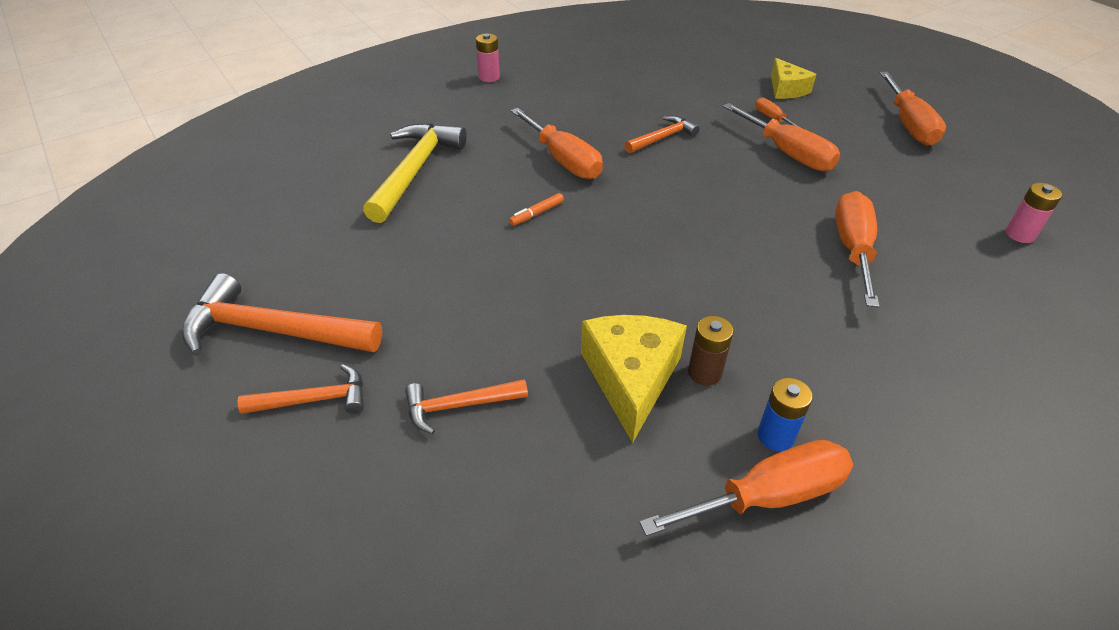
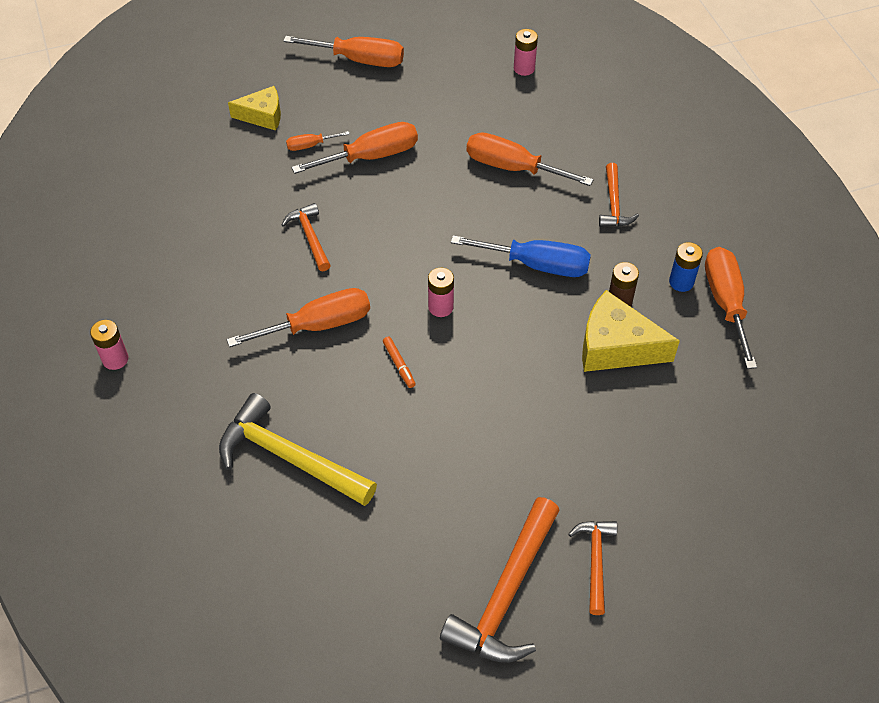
camera: 75 degrees left, 10 degrees up
orange hammer [405,379,528,434] -> orange hammer moved to [599,163,639,227]
none -> pink battery [428,268,454,317]
none -> blue screwdriver [451,235,591,277]

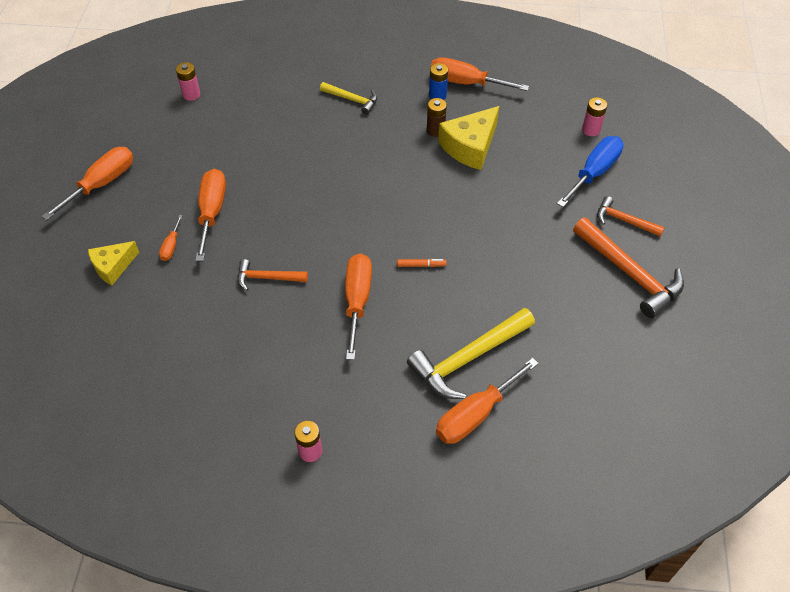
camera: 65 degrees left, 0 degrees up
yellow cheese [228,86,281,131] -> yellow cheese turned 150 degrees counterclockwise [88,241,139,285]
pink battery [428,268,454,317] -> pink battery moved to [582,97,607,136]
blue screwdriver [451,235,591,277] -> blue screwdriver moved to [557,136,624,207]
orange screwdriver [466,132,594,186] -> orange screwdriver moved to [436,358,539,444]
orange hammer [599,163,639,227] -> yellow hammer [320,82,377,115]

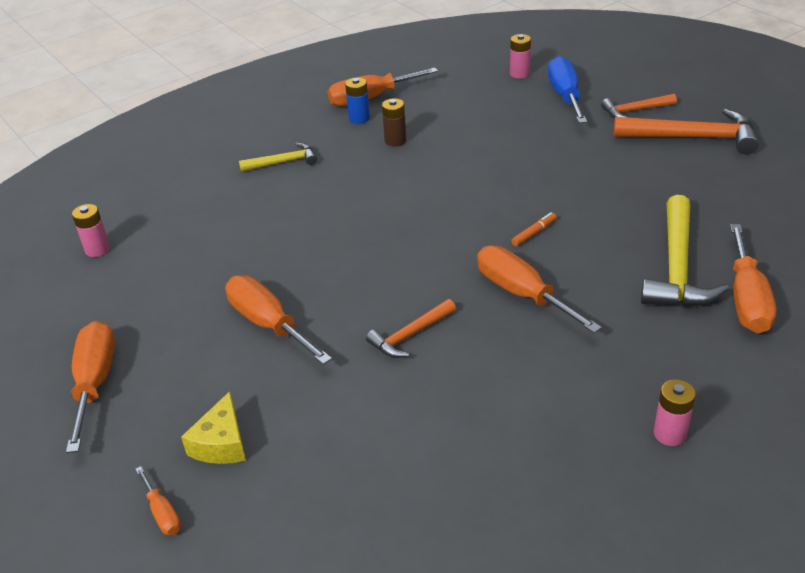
camera: 40 degrees left, 15 degrees down
orange screwdriver [159,215,183,261] -> orange screwdriver moved to [135,466,181,535]
yellow cheese [438,106,499,170] -> none

